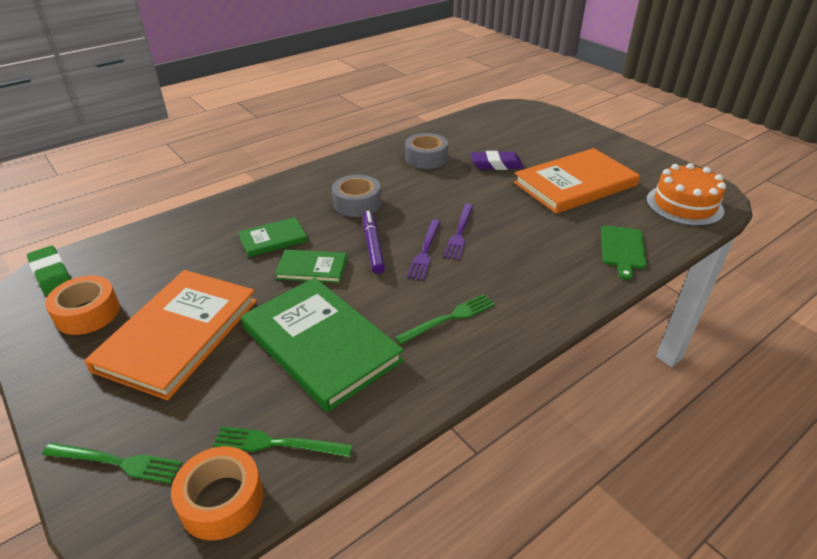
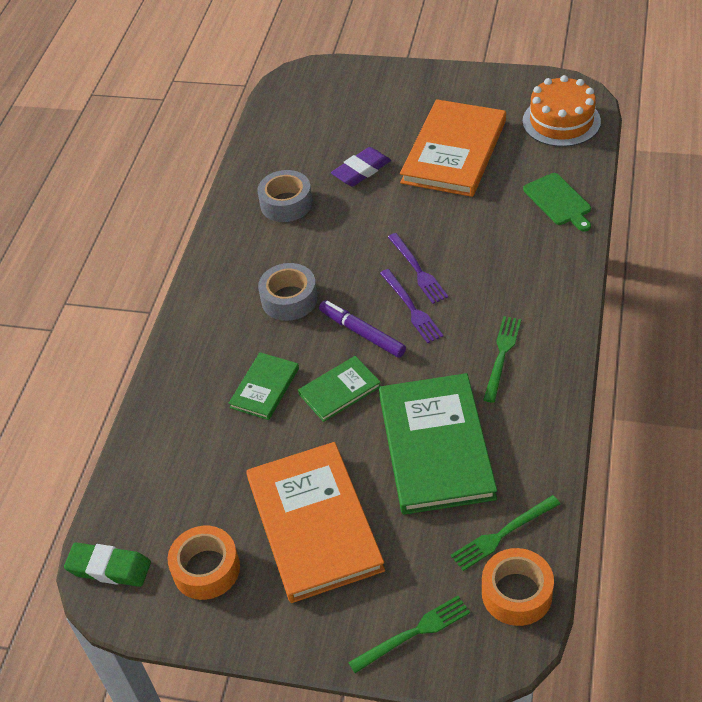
camera: 35 degrees left, 10 degrees up
green book [241,277,404,412] -> green book turned 75 degrees clockwise [379,373,497,515]

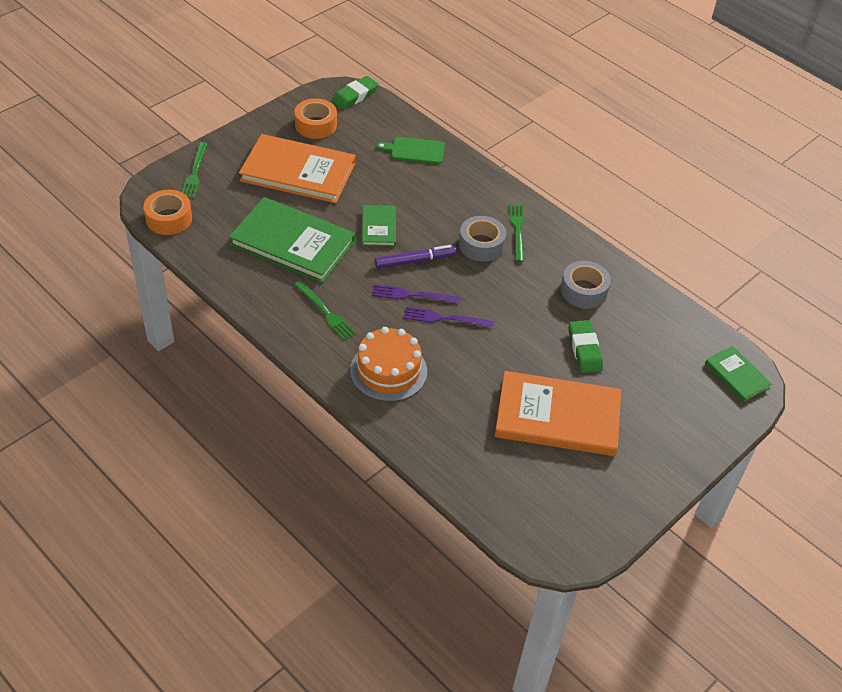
camera: 115 degrees right, 0 degrees up
green book [228,352,299,420] -> green book moved to [705,346,772,402]
purple eraser [331,147,391,186] -> green eraser [569,320,603,373]
orange book [400,99,506,197] -> orange book turned 45 degrees counterclockwise [495,371,621,456]
green fork [451,495,560,571] -> green fork moved to [510,203,524,262]
orange cake [523,75,601,147] -> orange cake moved to [350,327,427,402]
green cutting board [523,173,591,232] -> green cutting board moved to [376,137,445,164]

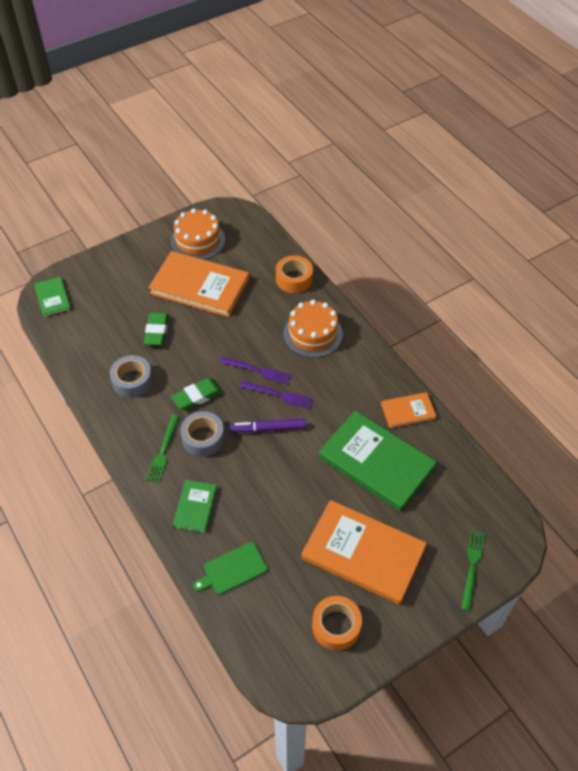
camera: 165 degrees left, 5 degrees up
orange tape [143,190,192,235] -> orange tape moved to [276,255,313,293]
green fork [294,281,357,341] -> none
green eraser [331,76,379,110] -> green eraser moved to [171,378,223,410]
green book [362,205,396,247] -> green book moved to [173,480,217,533]
green cutting board [376,137,445,164] -> green cutting board turned 135 degrees clockwise [193,542,268,595]
none -> orange cake [171,208,225,260]
none -> orange book [381,392,437,428]

